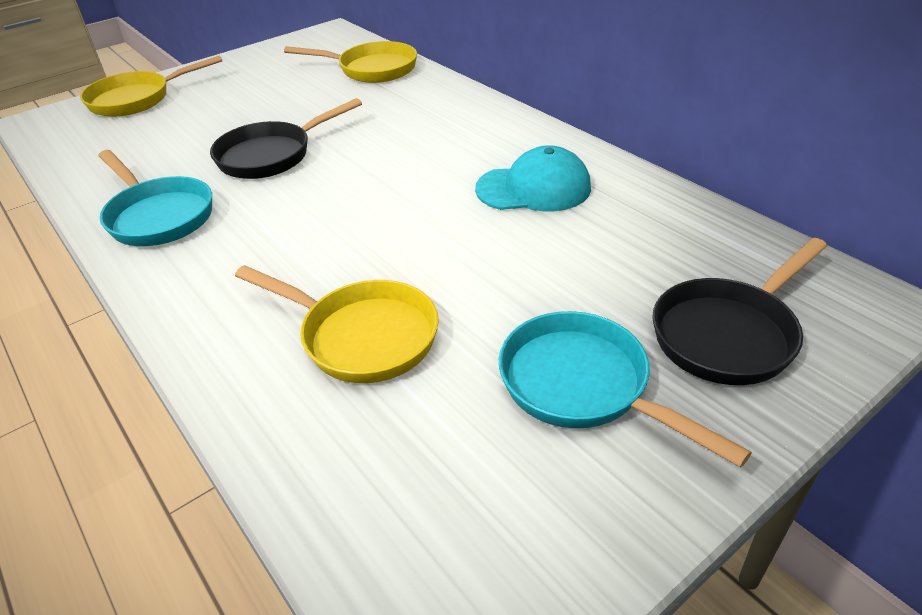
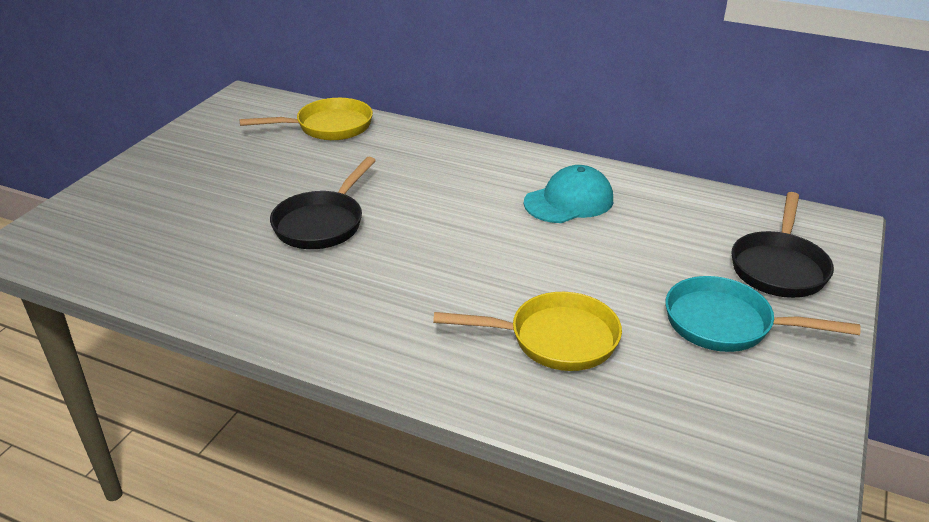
camera: 30 degrees left, 5 degrees down
yellow pan [80,55,222,117] -> none
turquoise pan [98,150,212,246] -> none

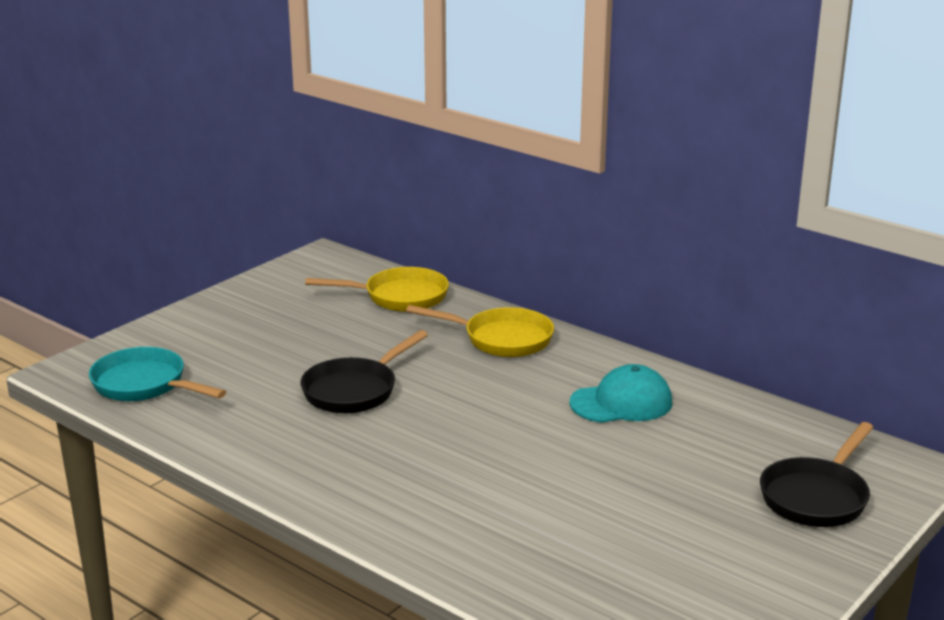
camera: 15 degrees right, 10 degrees down
yellow pan [433,292,622,371] -> yellow pan moved to [406,305,554,357]
turquoise pan [665,276,861,352] -> turquoise pan moved to [89,347,226,401]

